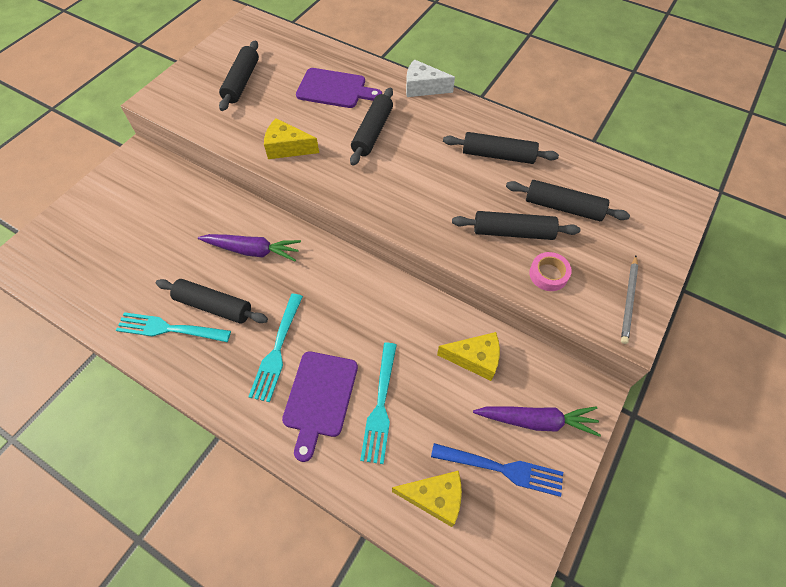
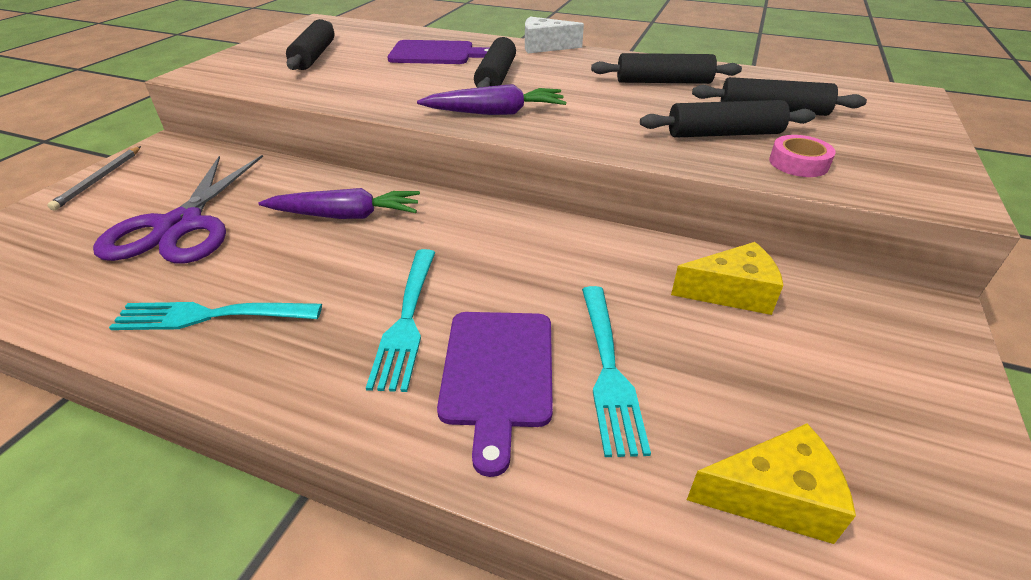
camera: 10 degrees left, 20 degrees down
black rolling pin [156,279,268,324] -> none
yellow cheese [264,118,319,159] -> none
blue fork [431,443,563,497] -> none
purple carrot [473,406,601,437] -> purple carrot moved to [417,84,566,115]
grey pencil [621,256,638,344] -> grey pencil moved to [47,146,141,210]
none -> purple scissors [93,155,263,263]

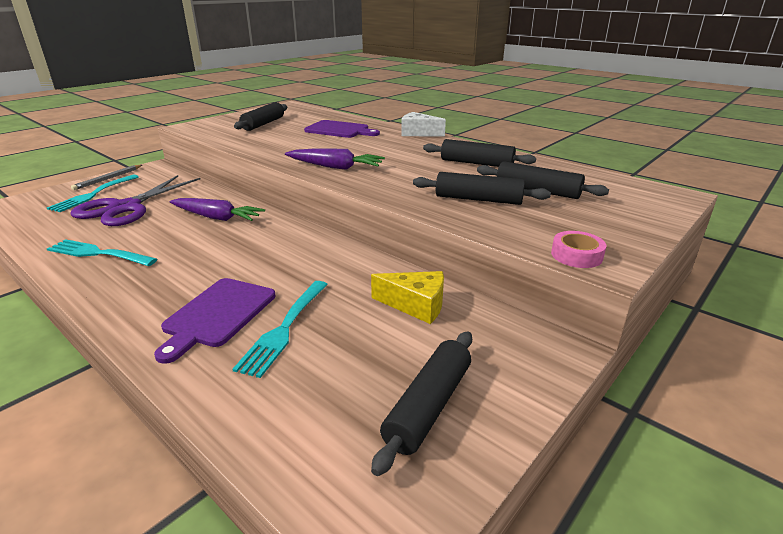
camera: 20 degrees right, 10 degrees down
turquoise fork [366,249,435,392] -> turquoise fork moved to [47,175,139,212]
black rolling pin [474,37,516,88] -> black rolling pin moved to [371,331,472,476]
yellow cheese [687,423,856,544] -> none
pink tape [769,135,836,177] -> pink tape moved to [551,231,606,268]

